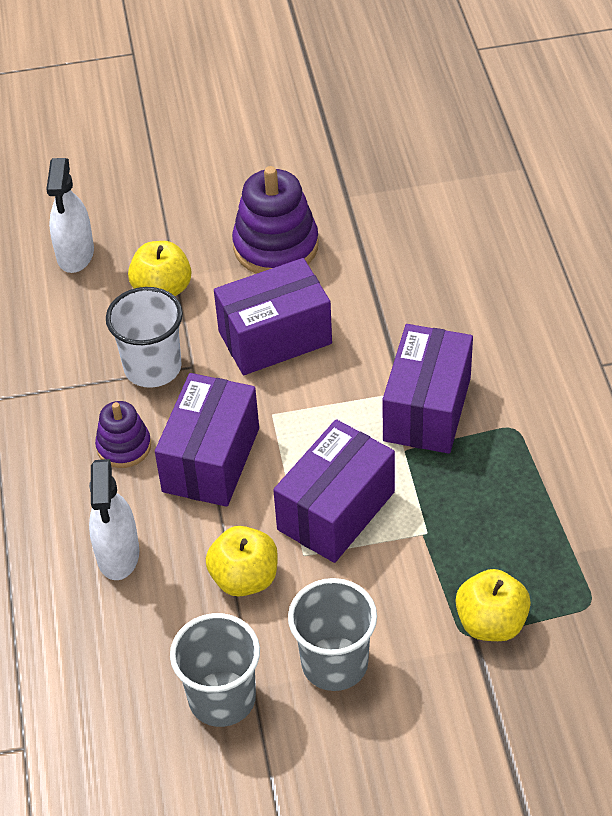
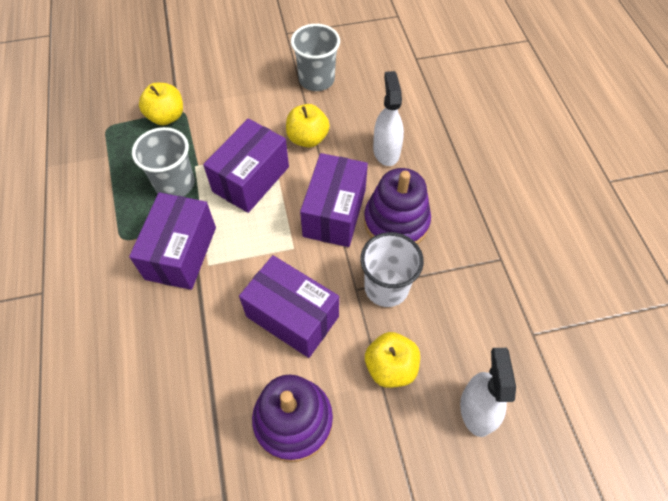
camera: 175 degrees right, 10 degrees up
purple stacking toy [95,401,151,468] -> purple stacking toy [364,168,431,244], size x1.71
purple box [214,258,332,375] -> purple box turned 60 degrees clockwise [239,255,339,358]
grey cup [288,578,377,691] -> grey cup moved to [132,127,195,196]

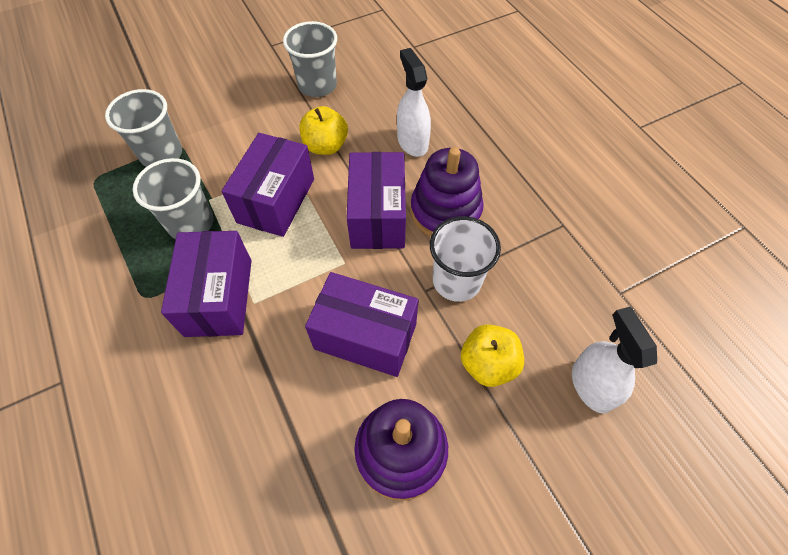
camera: 15 degrees left, 0 degrees up
yellow apple [139,83,183,125] -> grey cup [105,89,182,167]

